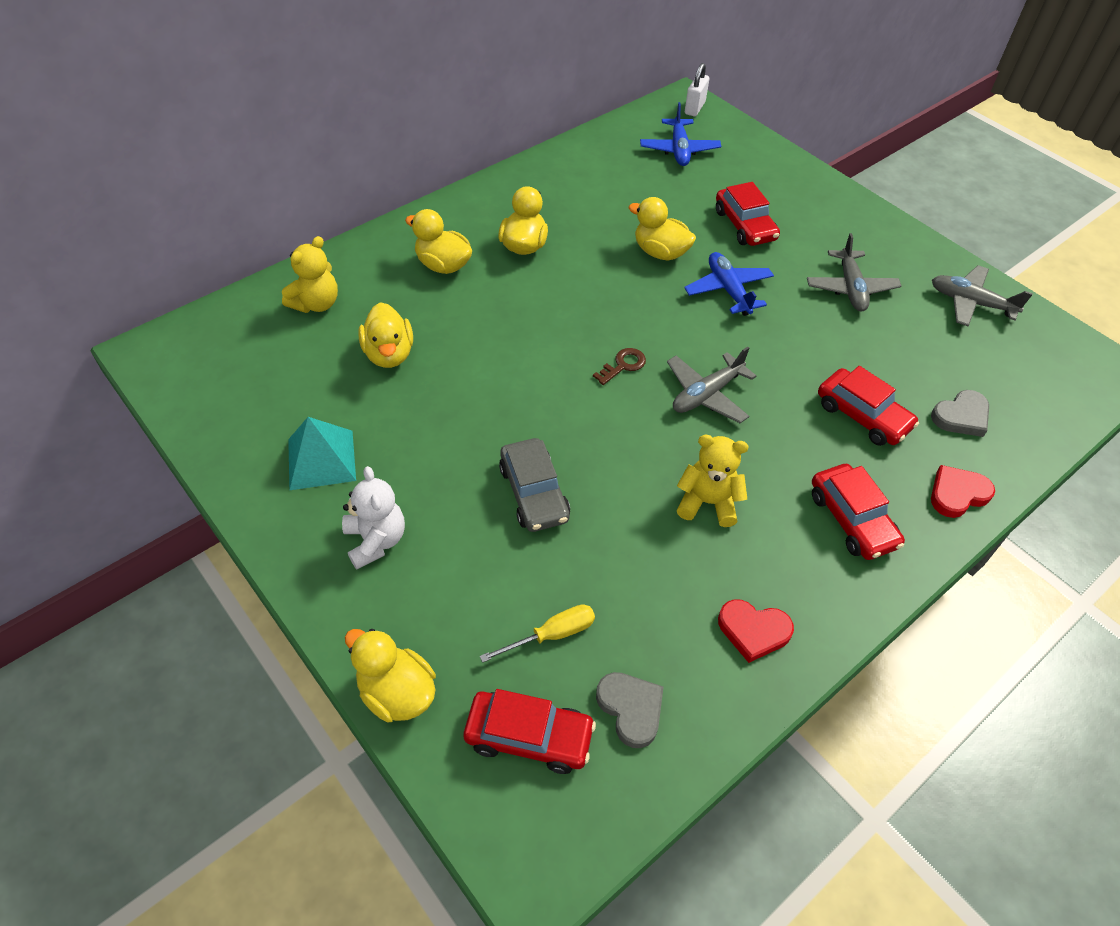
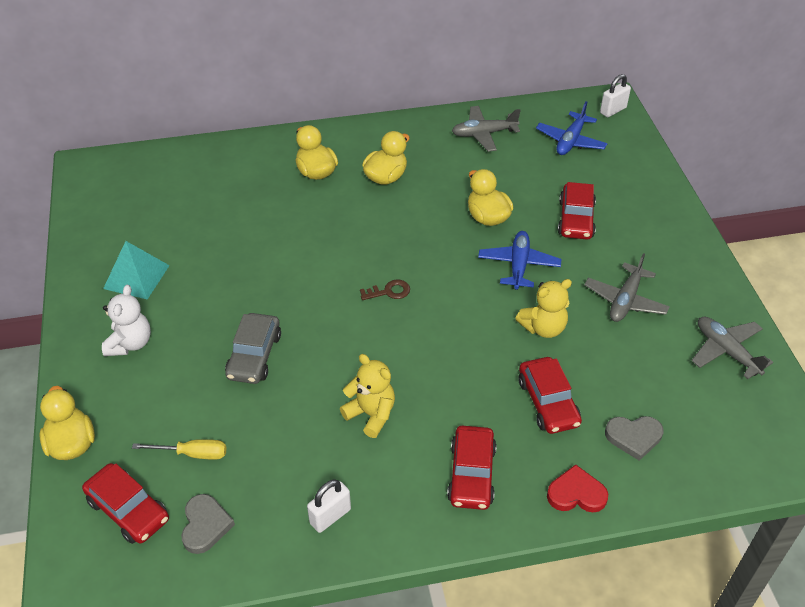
camera: 30 degrees right, 5 degrees down
yellow teddy bear [282,236,338,313] -> yellow teddy bear moved to [515,279,572,338]
yellow duck [358,302,413,368] -> none
grey plane [667,347,756,423] -> grey plane moved to [452,106,521,152]
red heart [718,599,794,663] -> white padlock [307,479,351,533]

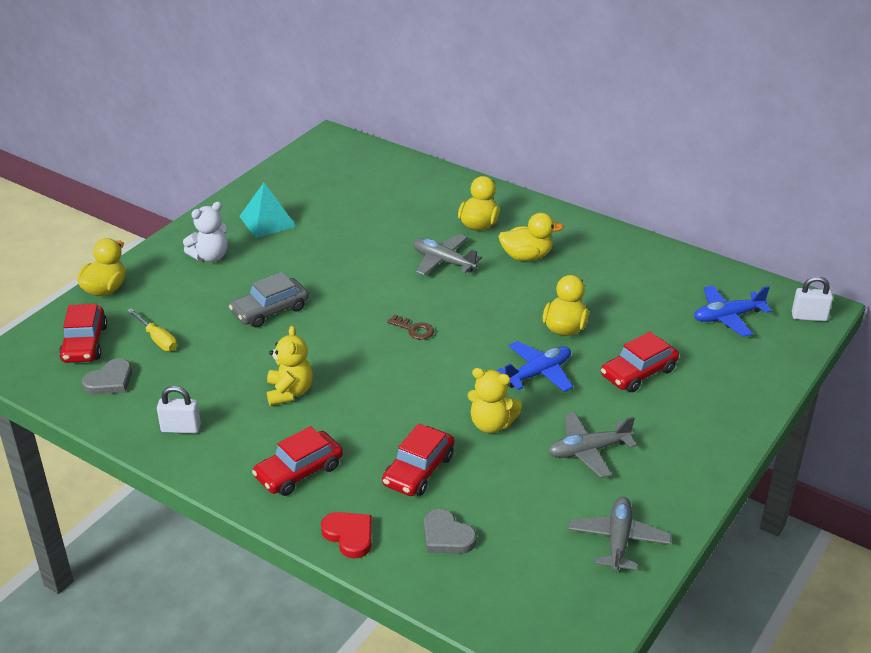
camera: 45 degrees right, 10 degrees down
grey plane [452,106,521,152] -> grey plane moved to [413,234,482,276]

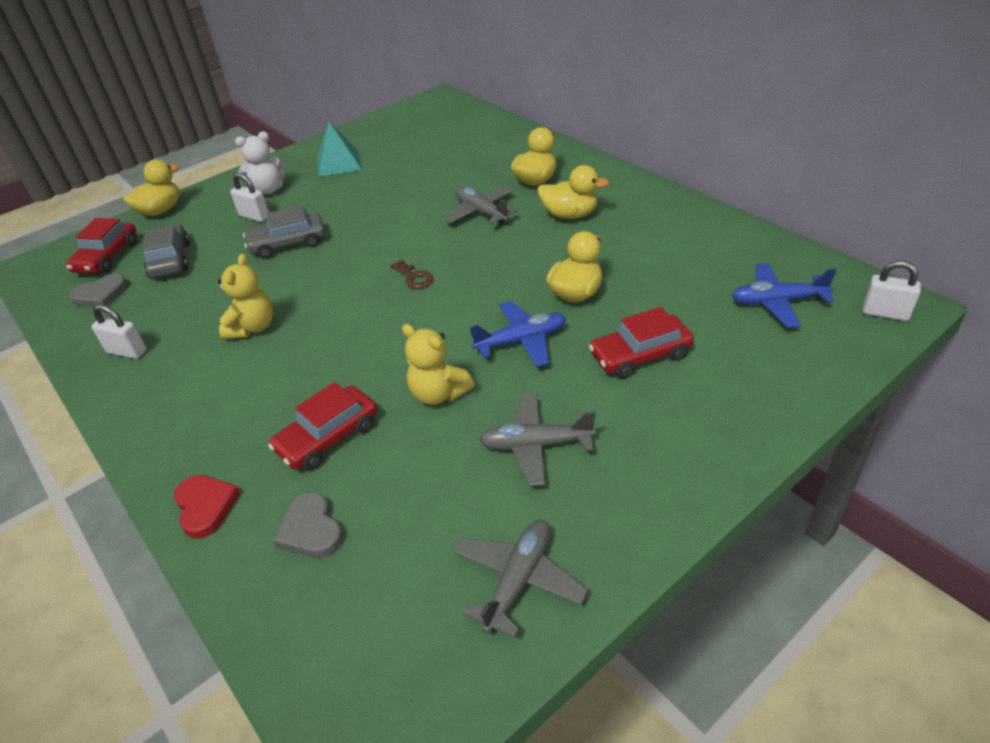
camera: 20 degrees right, 5 degrees up
yellow screwdriver [127,308,177,351] -> grey car [142,224,190,278]
red car [252,426,343,496] -> none
none -> white padlock [230,173,269,222]

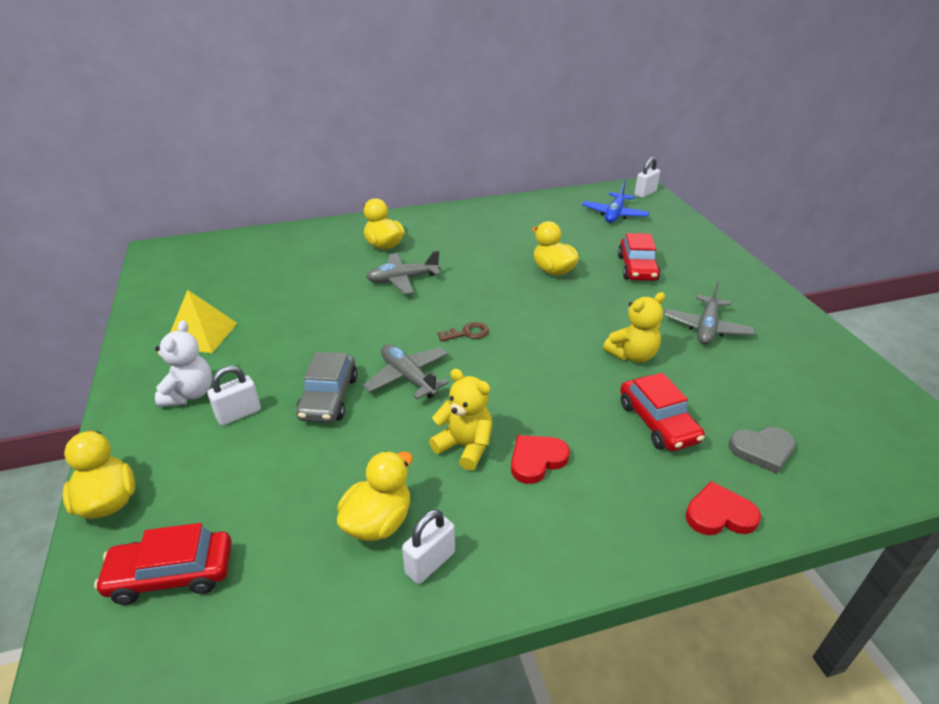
camera: 70 degrees left, 5 degrees down
red car [66,218,137,274] -> red car turned 135 degrees clockwise [94,523,232,605]
grey heart [69,274,128,307] -> none
grey car [142,224,190,278] -> none
turquoise pyramid [317,121,362,177] -> yellow pyramid [171,290,237,353]
grey plane [454,520,588,638] -> grey plane moved to [363,344,449,399]
blue plane [470,301,566,367] -> none
yellow duck [537,165,609,219] -> yellow duck moved to [337,451,412,541]
none -> red heart [511,435,570,484]

